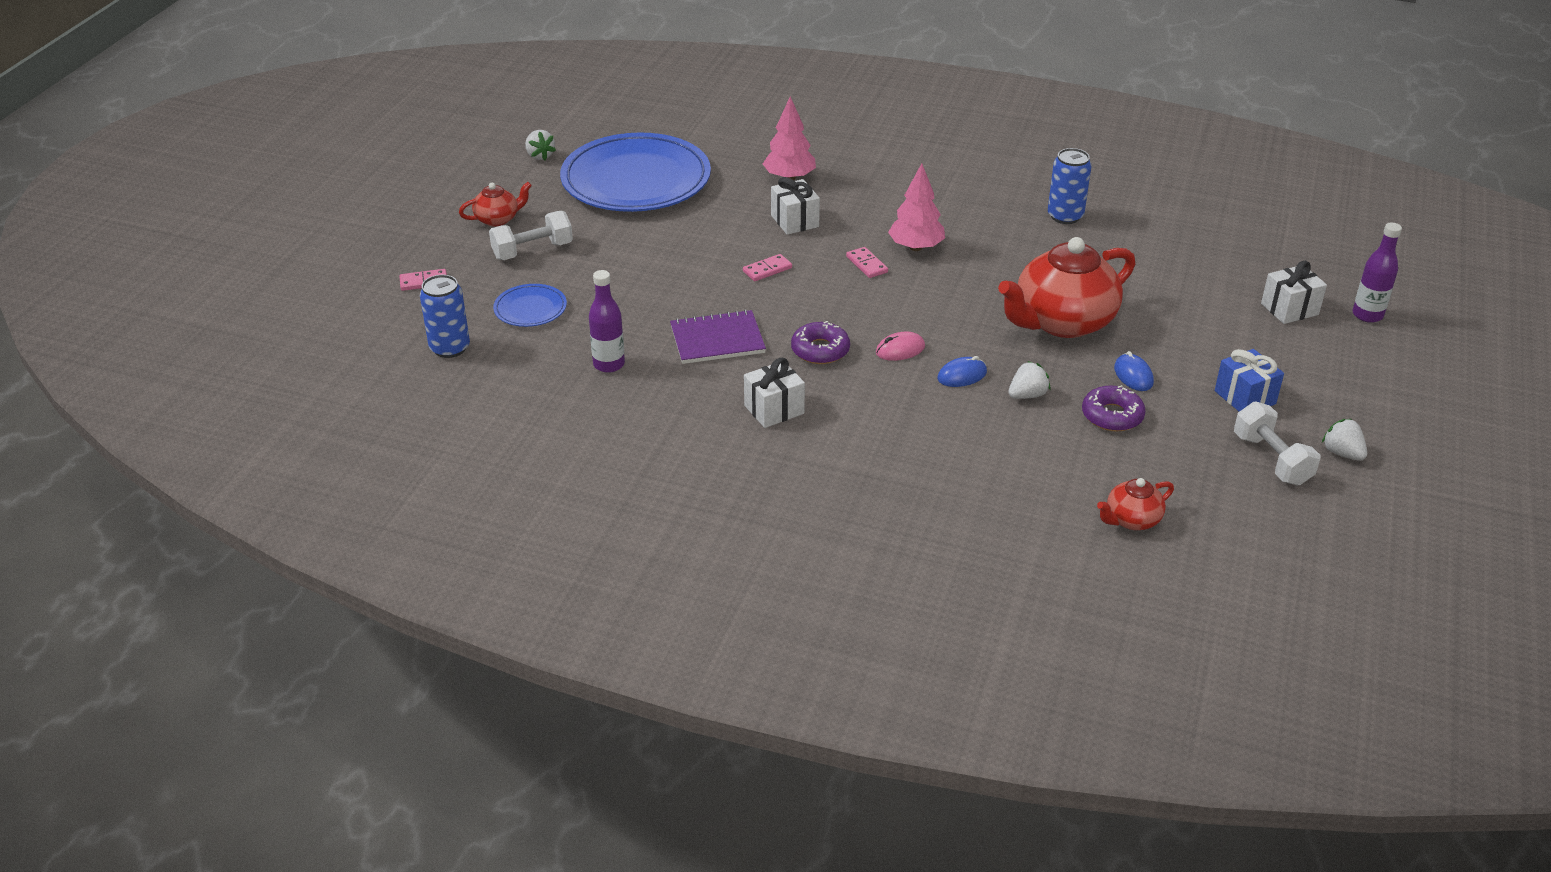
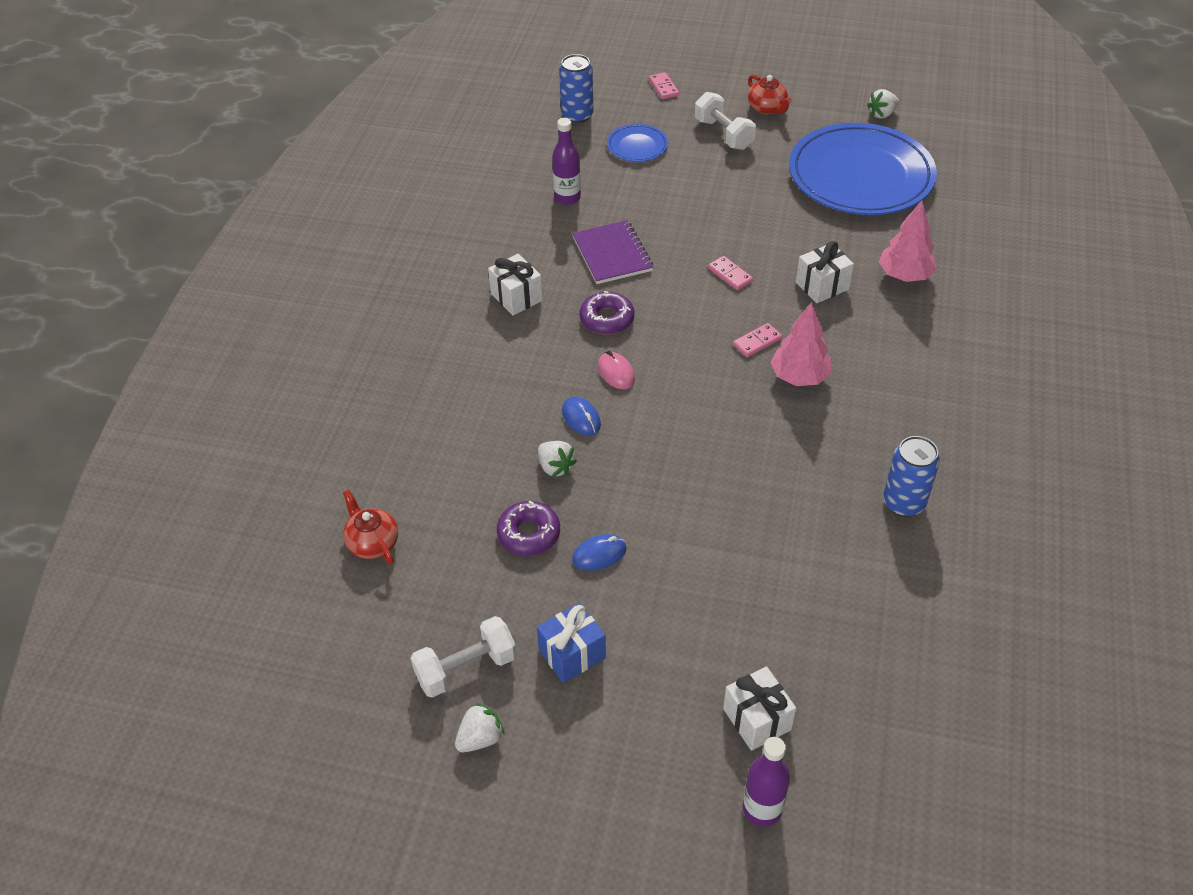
camera: 85 degrees right, 10 degrees up
red teapot [998,237,1135,338] -> none

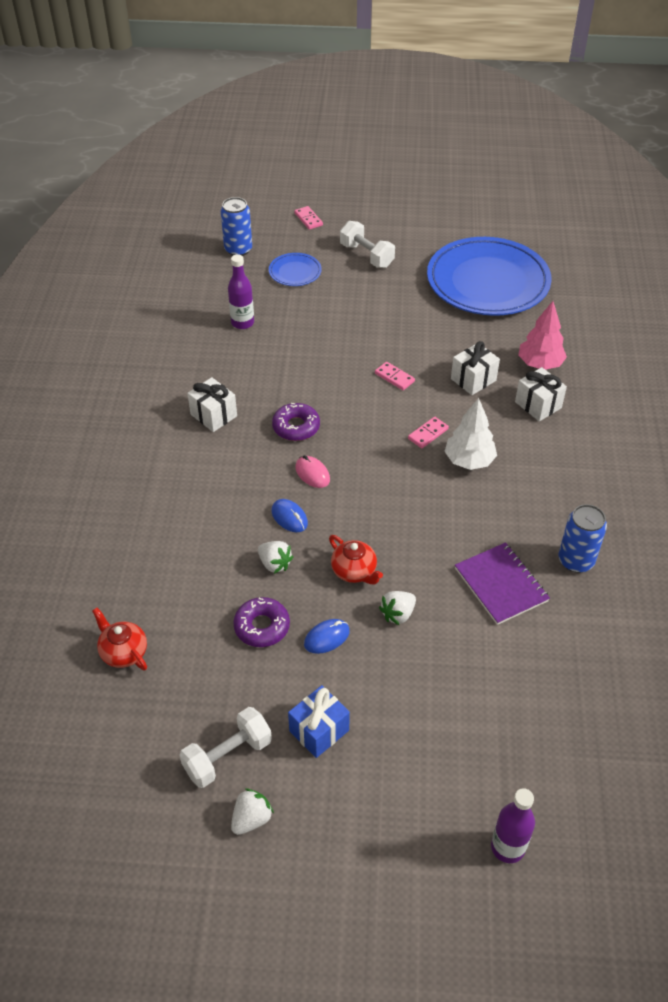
camera: 10 degrees left, 0 degrees up
purple notebook [572,220,653,284] -> purple notebook moved to [455,542,550,625]
white gift [723,666,796,751] -> white gift moved to [515,367,567,421]
red teapot [748,75,792,114] -> red teapot moved to [329,535,383,585]
pink tree [770,302,832,386] -> white tree [444,398,497,470]
white strawberry [867,89,899,119] -> white strawberry moved to [379,591,416,625]

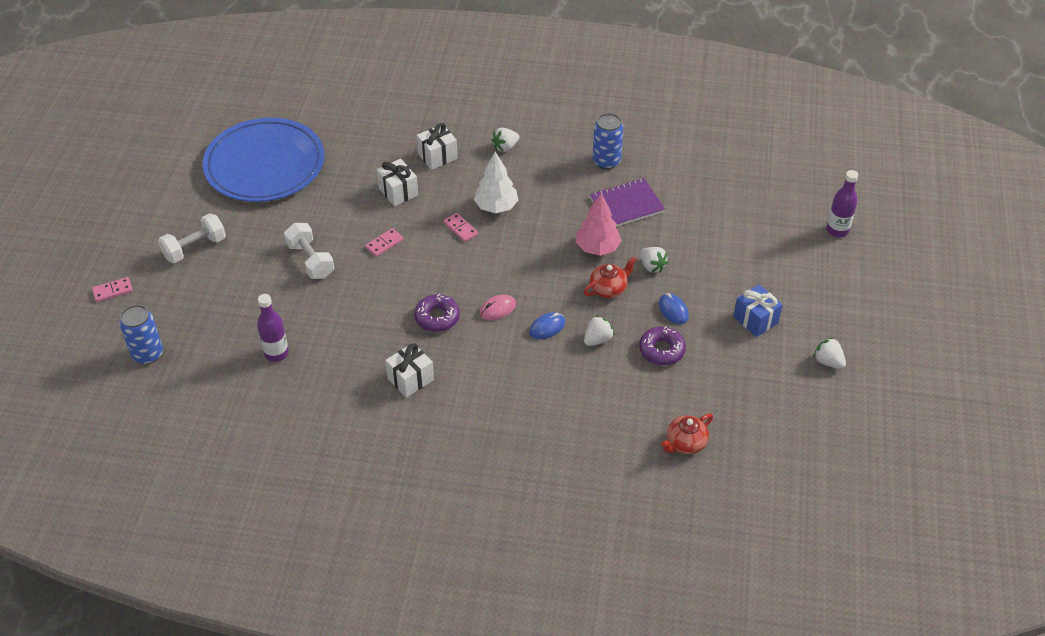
camera: 85 degrees left, 0 degrees up
white dumbbell [179,707,272,788] -> white dumbbell moved to [284,223,334,279]
blue plate [269,253,322,286] -> none
pink tree [518,301,567,370] -> pink tree moved to [576,193,622,256]
none -> white strawberry [492,128,519,152]

